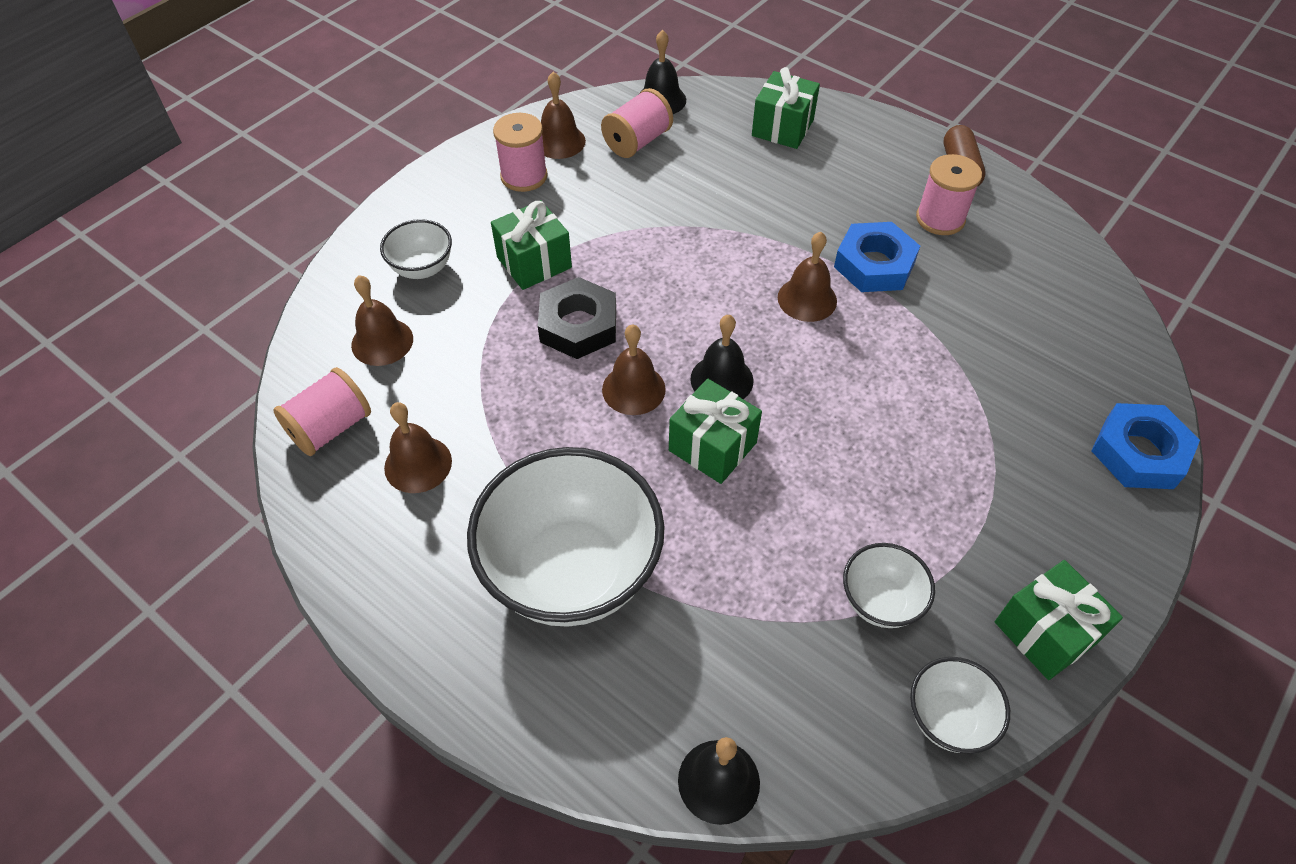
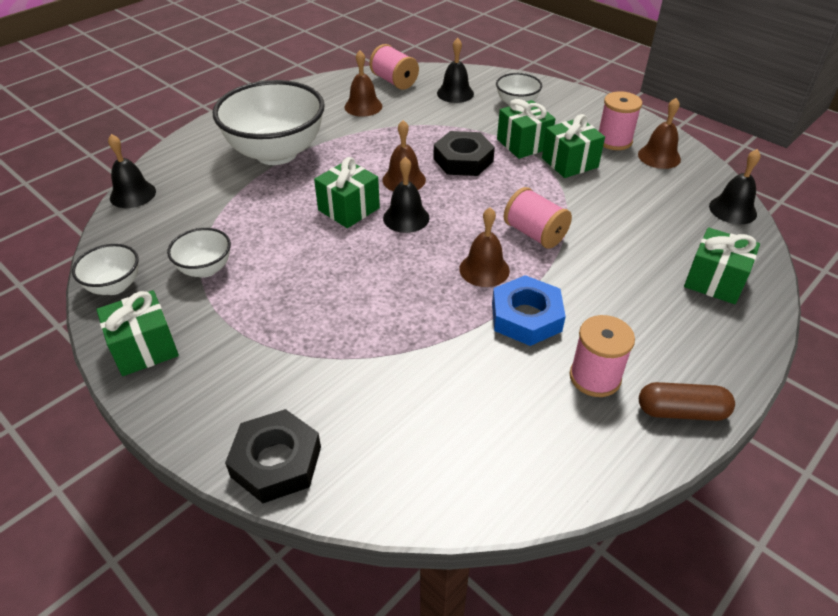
camera: 95 degrees right, 10 degrees down
brown bell [351,275,413,366] -> black bell [437,38,474,103]
pink spool [601,88,673,158] -> pink spool moved to [504,187,572,249]
blue nut [1091,403,1200,489] -> black nut [225,409,321,503]
none -> green gift [542,114,605,178]

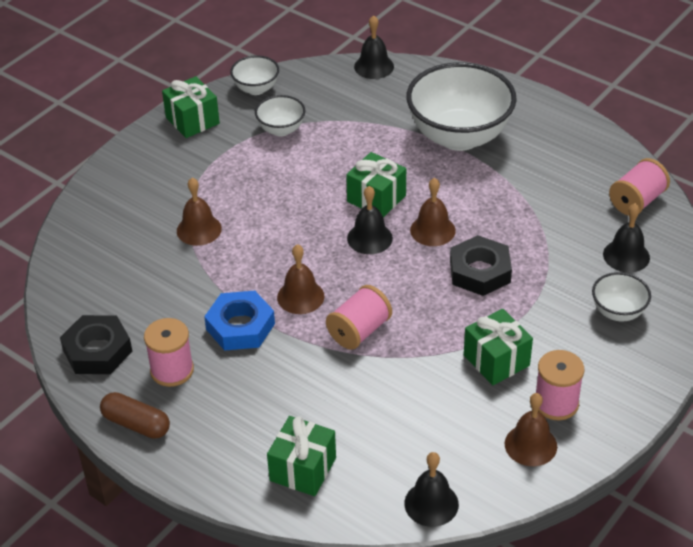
camera: 85 degrees right, 0 degrees up
black nut [225,409,321,503] -> black nut moved to [60,315,132,374]
brown bell [345,50,383,117] -> brown bell moved to [177,178,222,246]
green gift [497,99,555,159] -> none
brown capsule [639,382,735,421] -> brown capsule turned 60 degrees counterclockwise [100,392,170,439]

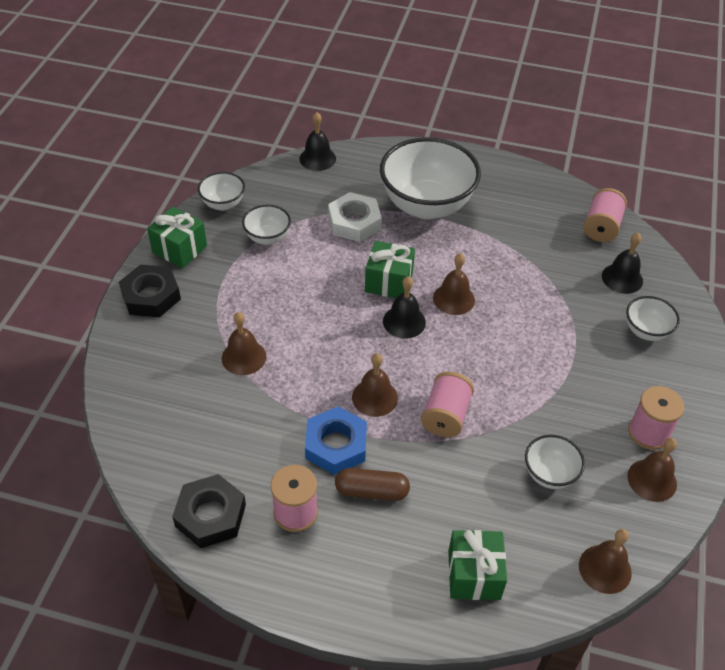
camera: 25 degrees left, 5 degrees up
brown capsule [100,392,170,439] -> brown capsule moved to [335,468,410,501]
black bell [404,452,459,527] -> brown bell [579,529,632,594]
black nut [450,235,512,296] -> black nut moved to [119,264,181,318]
green gift [464,309,533,385] -> none
none -> white nut [328,192,382,242]
none -> white bowl [525,435,585,489]

